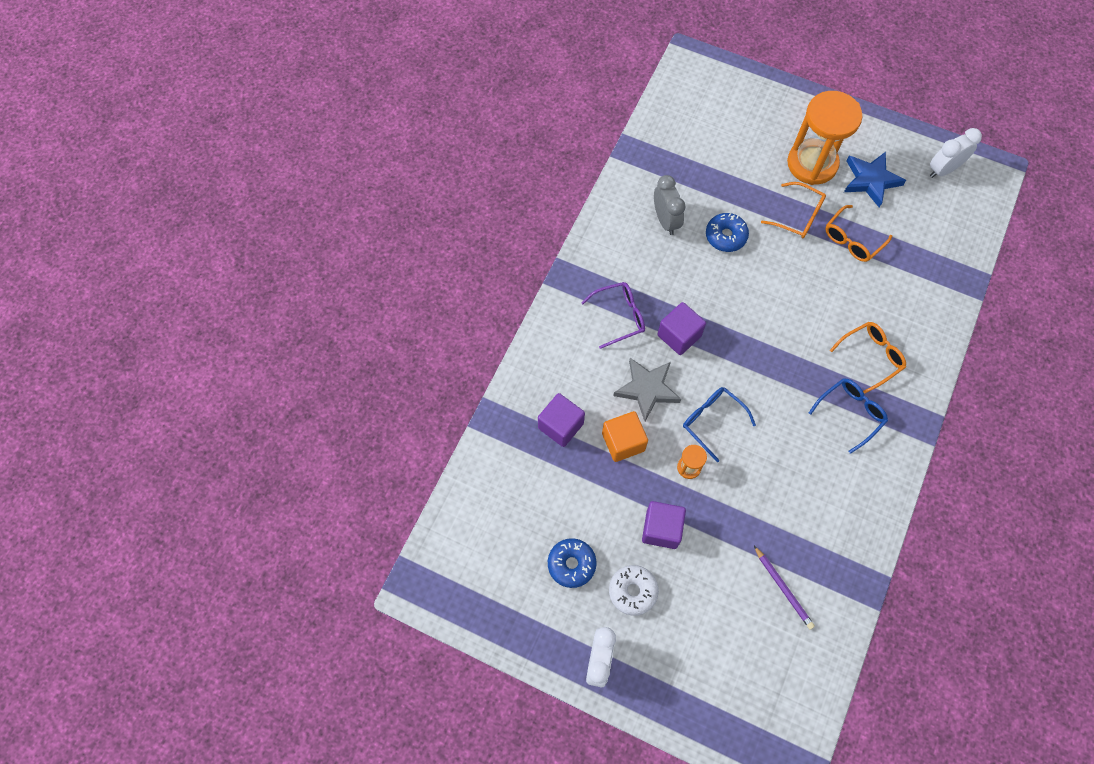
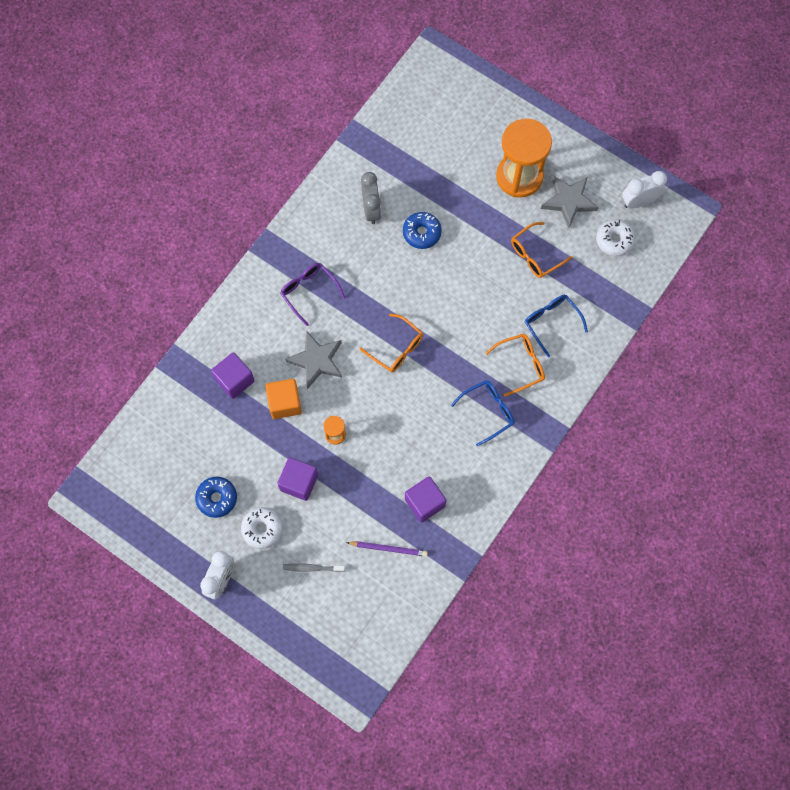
camera: 10 degrees right, 5 degrees up
purple glasses [581,282,645,349] -> purple glasses turned 120 degrees counterclockwise [280,263,345,326]
purple cube [657,302,706,355] -> purple cube moved to [405,477,447,522]
blue glasses [683,387,756,462] -> blue glasses moved to [525,295,588,357]
purple pencil [754,546,815,629] -> purple pencil turned 60 degrees counterclockwise [346,541,428,557]
orange glasses [761,182,826,238] -> orange glasses moved to [360,314,423,373]
blue star [844,152,906,207] -> grey star [541,175,599,228]
none -> grey toothbrush [283,563,345,572]
none -> white donut [596,219,636,256]

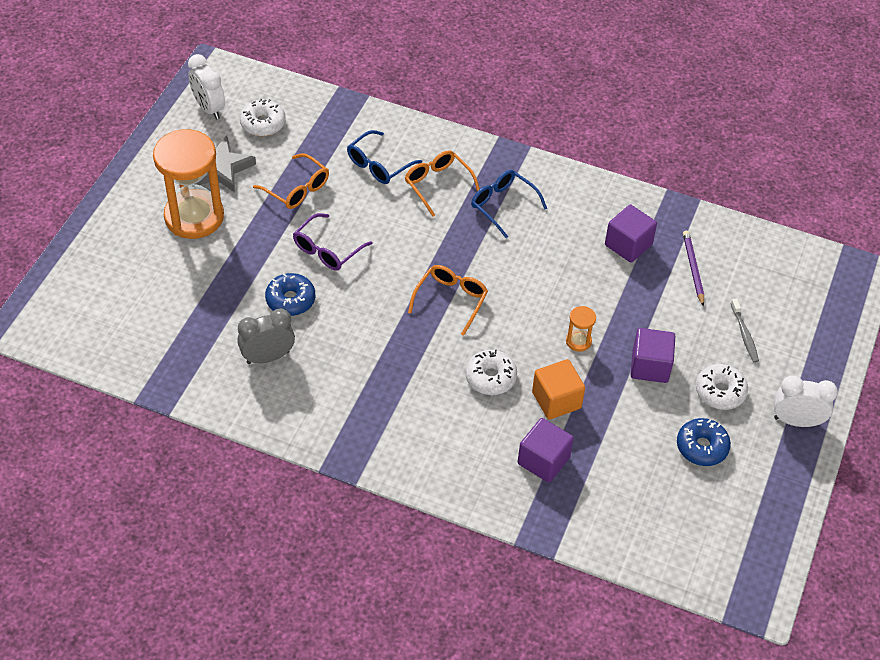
camera: 105 degrees left, 20 degrees down
purple glasses [280,263,345,326] -> purple glasses moved to [293,213,373,270]
grey star [285,330,342,389] -> white donut [465,350,517,395]

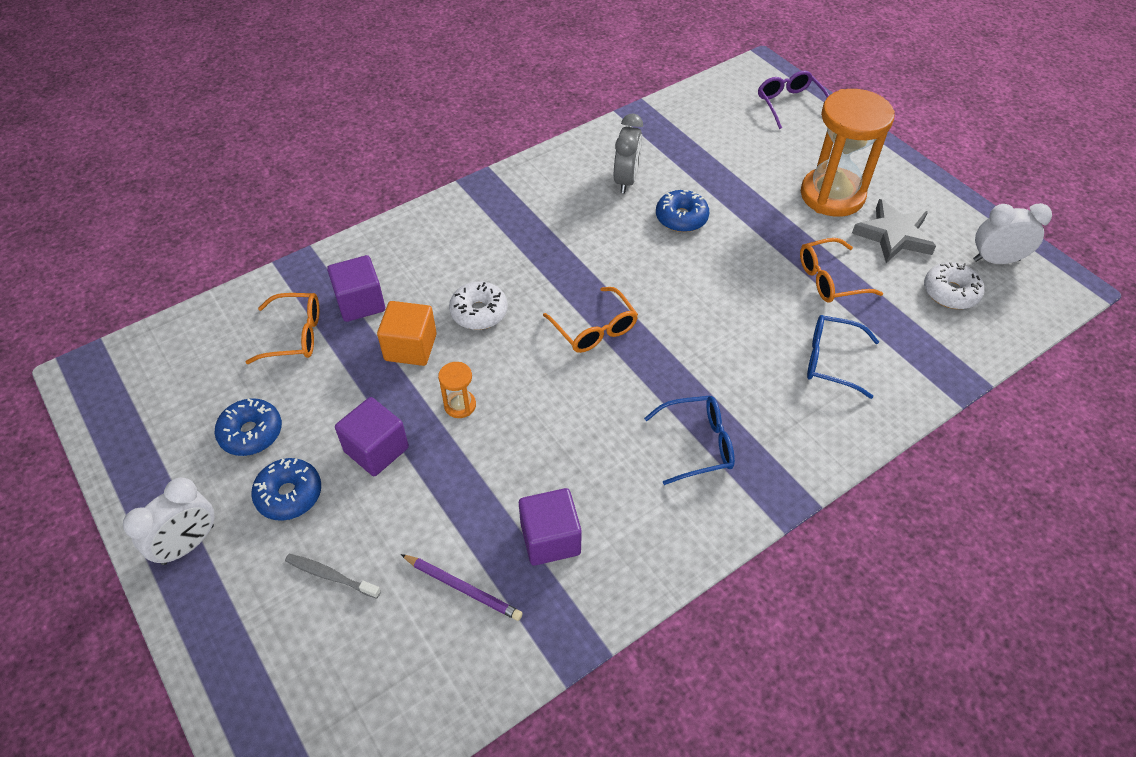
camera: 125 degrees right, 0 degrees up
purple glasses [293,213,373,270] -> purple glasses moved to [758,71,829,129]
blue glasses [347,130,422,184] -> blue glasses turned 60 degrees counterclockwise [807,315,879,399]
orange glasses [405,150,480,216] -> orange glasses moved to [245,293,319,364]
white donut [696,364,748,410] -> blue donut [251,458,321,521]

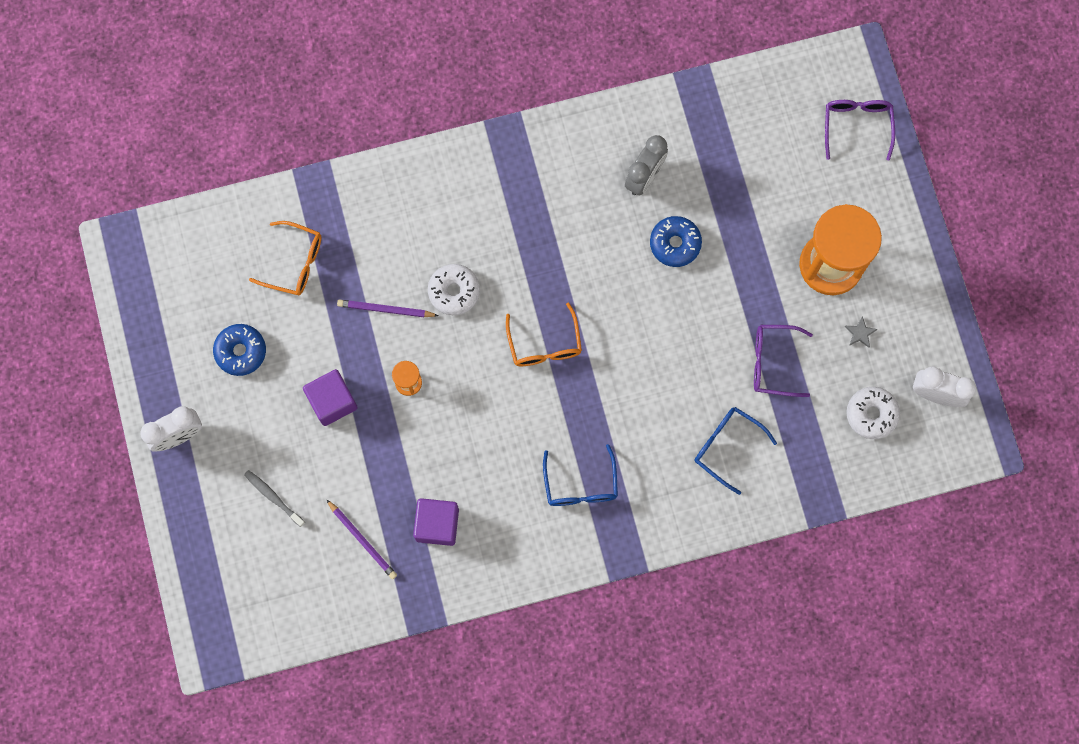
camera: 20 degrees right, 25 degrees up
blue donut [251,458,321,521] -> none
purple cube [327,255,385,322] -> none
orange cube [377,301,437,366] -> purple pencil [337,299,439,318]
blue glasses [644,396,735,485] -> blue glasses turned 75 degrees clockwise [543,444,618,506]
orange glasses [800,238,883,303] -> purple glasses [754,325,813,397]
grey star [852,199,936,263] -> grey star [845,316,877,348], size x0.42

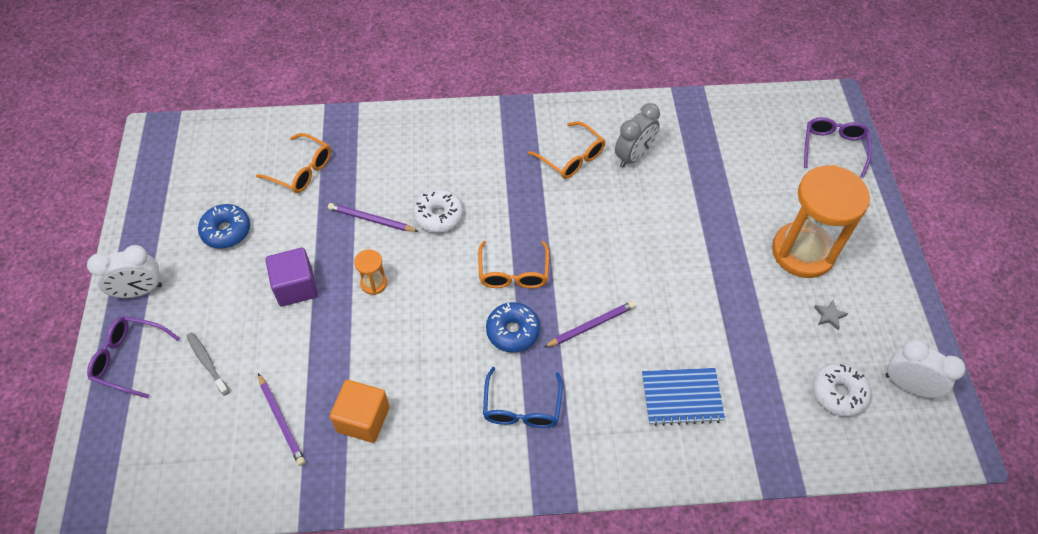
camera: 10 degrees right, 20 degrees down
purple cube [413,498,459,546] -> orange cube [330,380,390,443]
blue donut [650,216,702,267] -> blue donut moved to [486,302,540,353]
blue glasses [695,407,777,495] -> blue notebook [642,368,725,426]
purple glasses [754,325,813,397] -> purple glasses moved to [87,316,180,398]
none -> orange glasses [528,122,605,179]
none -> purple pencil [543,301,635,348]

